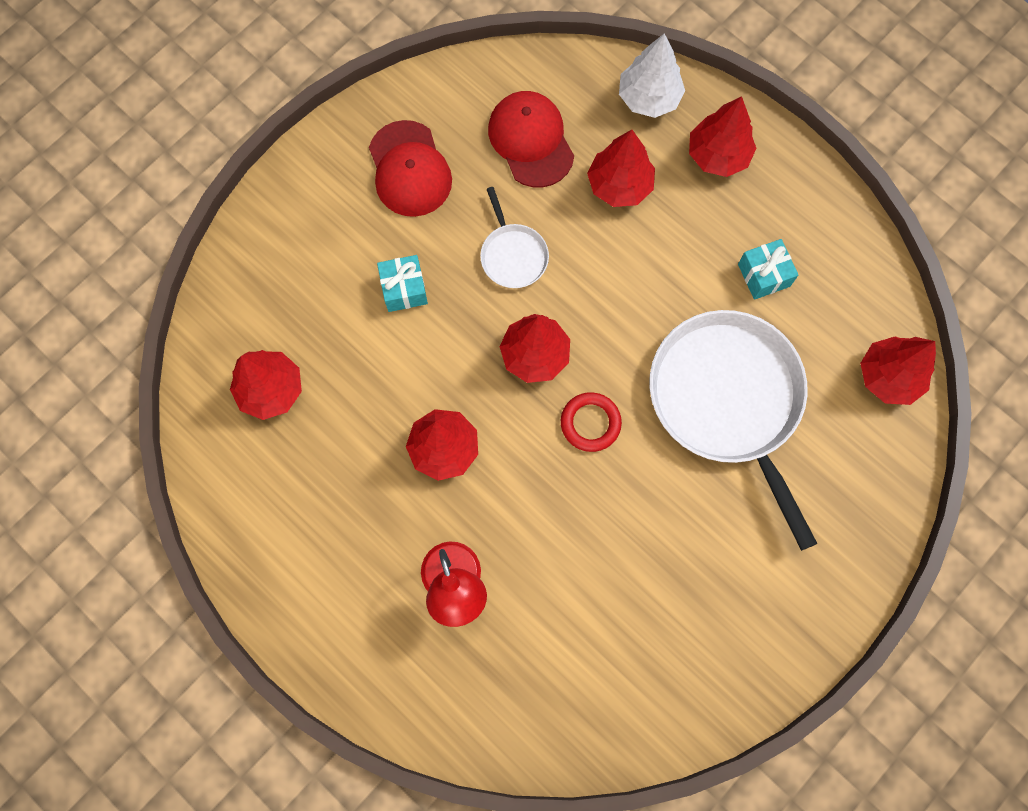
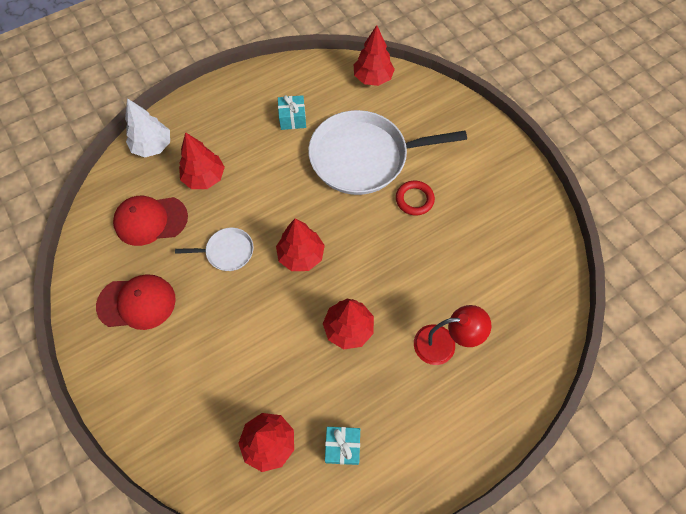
camera: 75 degrees left, 10 degrees down
turquoise gift [377,255,428,312] -> turquoise gift moved to [325,427,360,465]
red ring [561,392,622,452] -> red ring moved to [396,181,435,216]
red tree [689,96,756,177] -> none

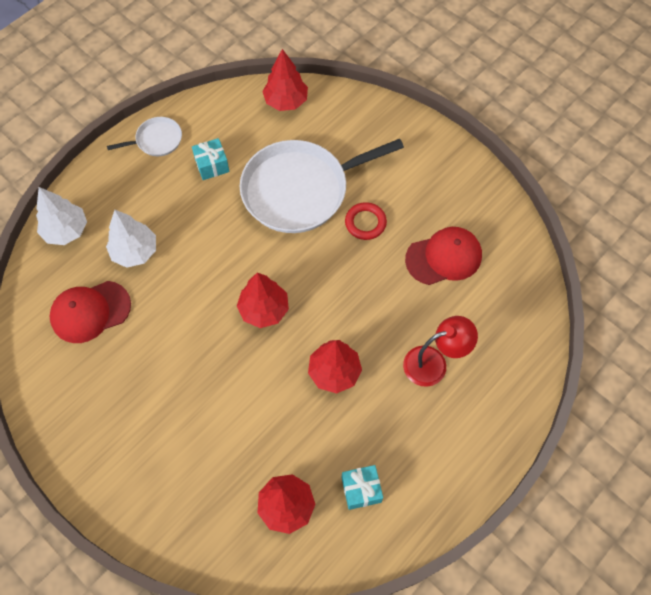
camera: 15 degrees left, 0 degrees up
red cap [96,275,176,330] -> red cap moved to [405,227,482,285]
white pan [175,228,254,271] -> white pan moved to [107,117,182,157]
red tree [179,132,225,189] -> white tree [106,210,156,268]

